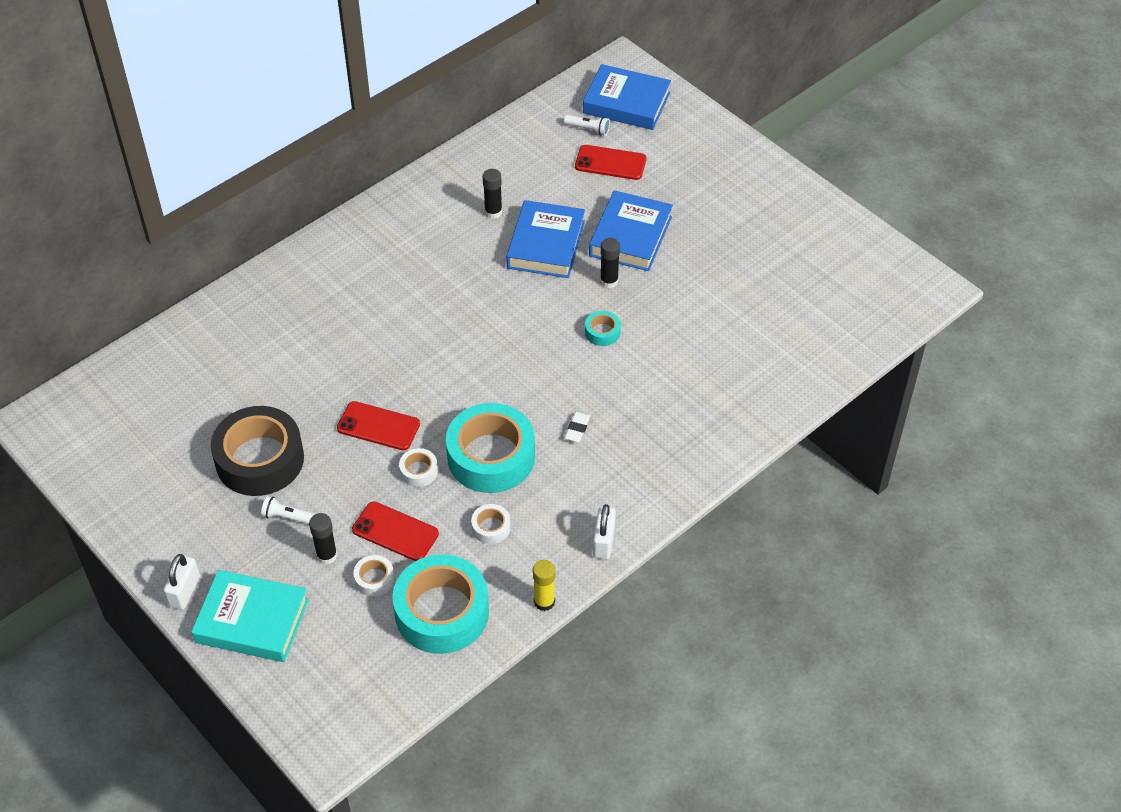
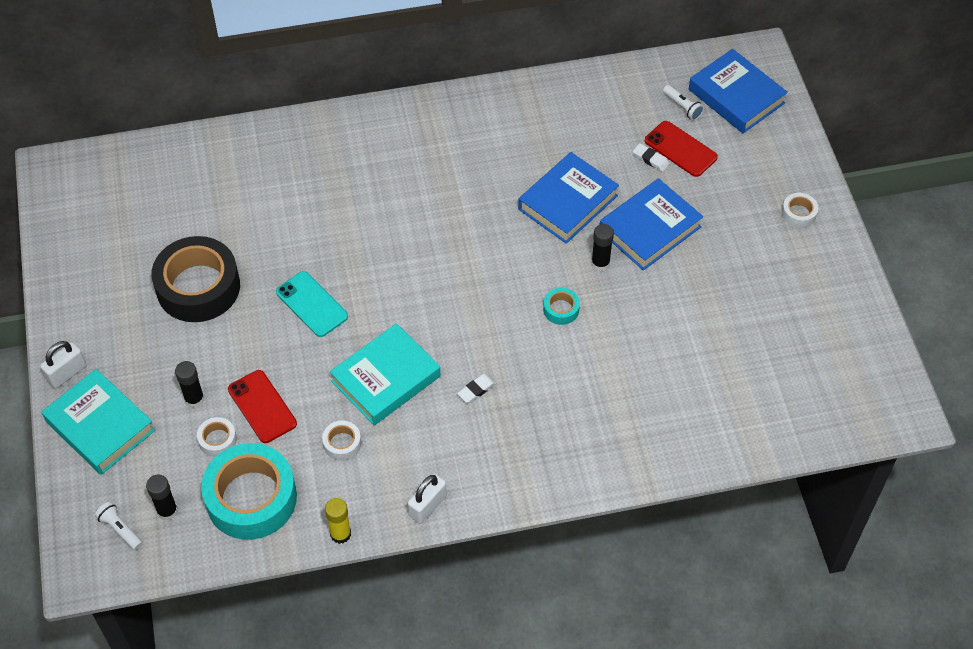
camera: 30 degrees right, 5 degrees up
white flashlight [261,496,315,524] -> white flashlight moved to [95,502,143,550]
red phone [337,401,420,450] -> turquoise phone [276,271,348,337]
white tape [399,448,438,487] -> white tape moved to [782,193,818,228]
turquoise tape [446,403,535,493] -> turquoise book [330,323,440,425]
black glue stick [483,169,502,219] -> black glue stick moved to [146,475,178,521]
none -> white eraser [633,143,670,172]

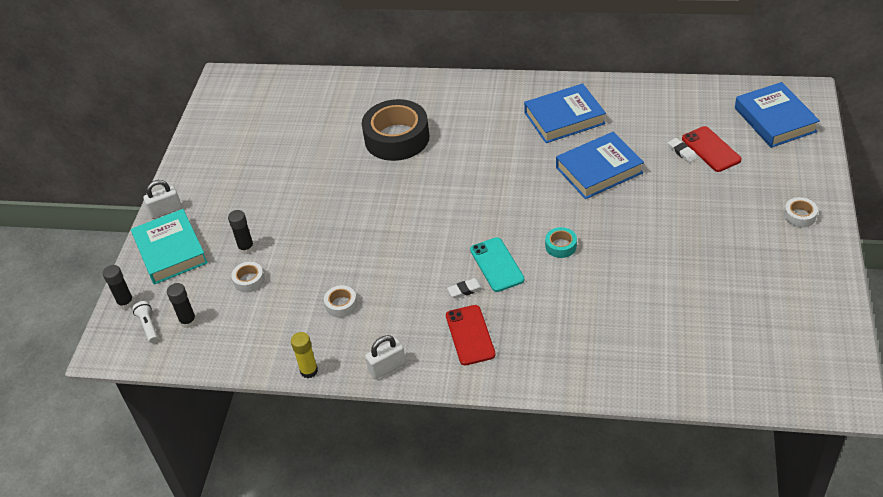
camera: 25 degrees right, 10 degrees down
black tape [151,236,240,322] -> black tape moved to [362,99,429,161]
turquoise tape [201,443,297,540] -> none
red phone [228,370,297,443] -> red phone moved to [446,305,496,365]
turquoise phone [276,271,348,337] -> turquoise phone moved to [470,237,525,292]
turquoise book [330,323,440,425] -> none
black glue stick [591,224,614,271] -> black glue stick moved to [103,265,134,310]
blue book [600,178,703,271] -> blue book moved to [524,83,606,143]
white flashlight [663,85,704,120] -> none

